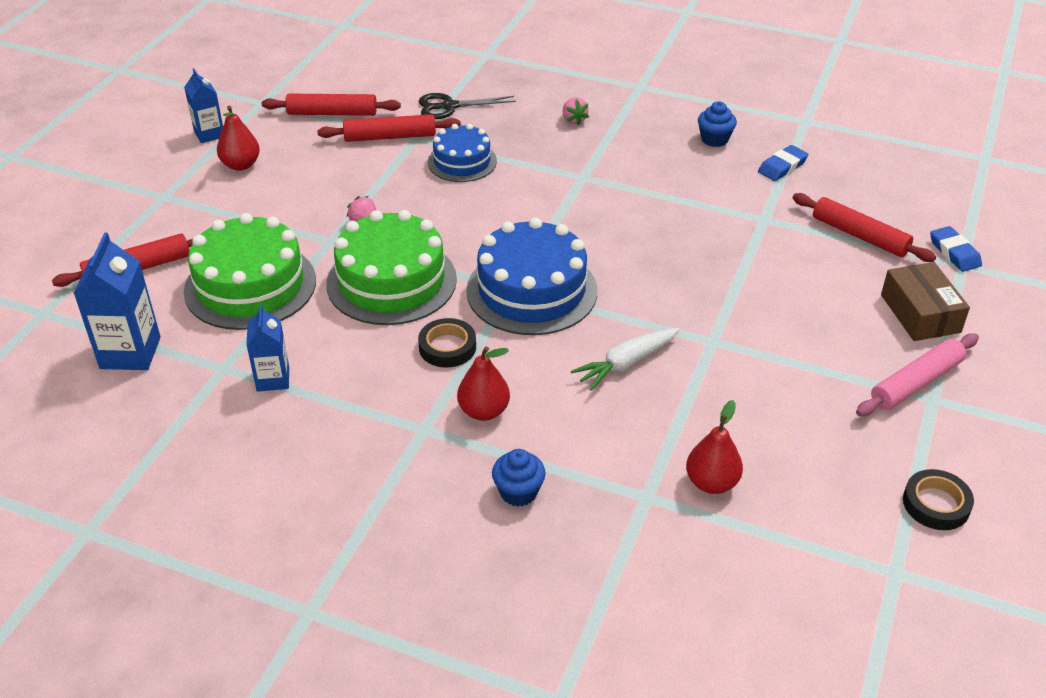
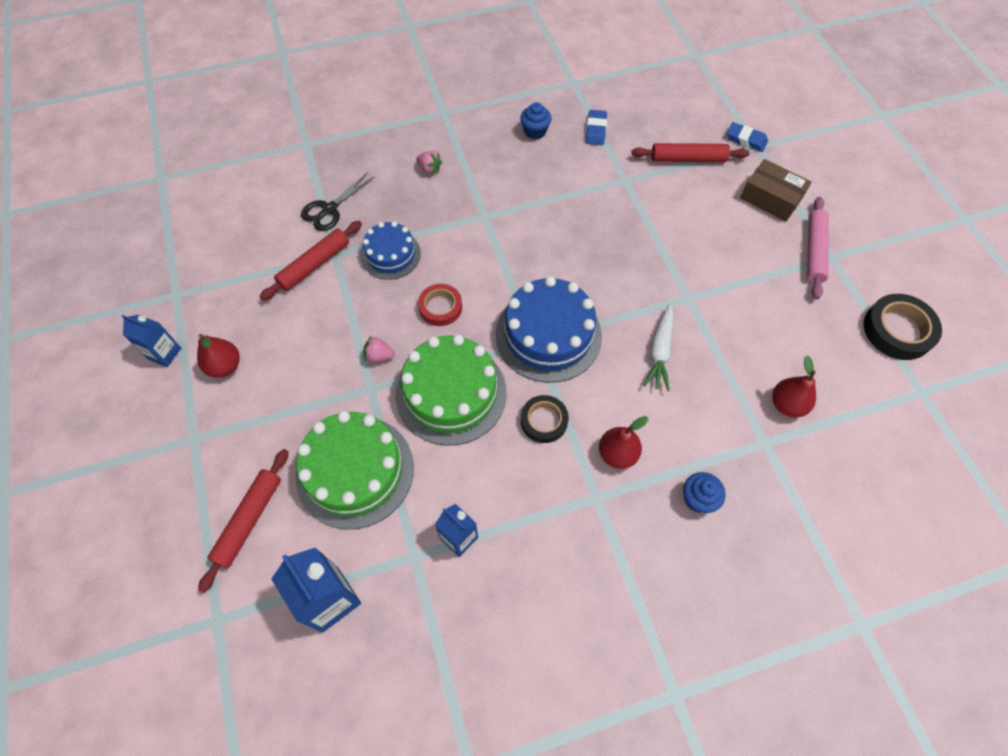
camera: 40 degrees left, 20 degrees up
red rolling pin [262,94,401,116] -> none
black tape [903,469,974,530] -> black tape [864,294,942,360], size x1.52
none -> red tape [418,284,462,326]

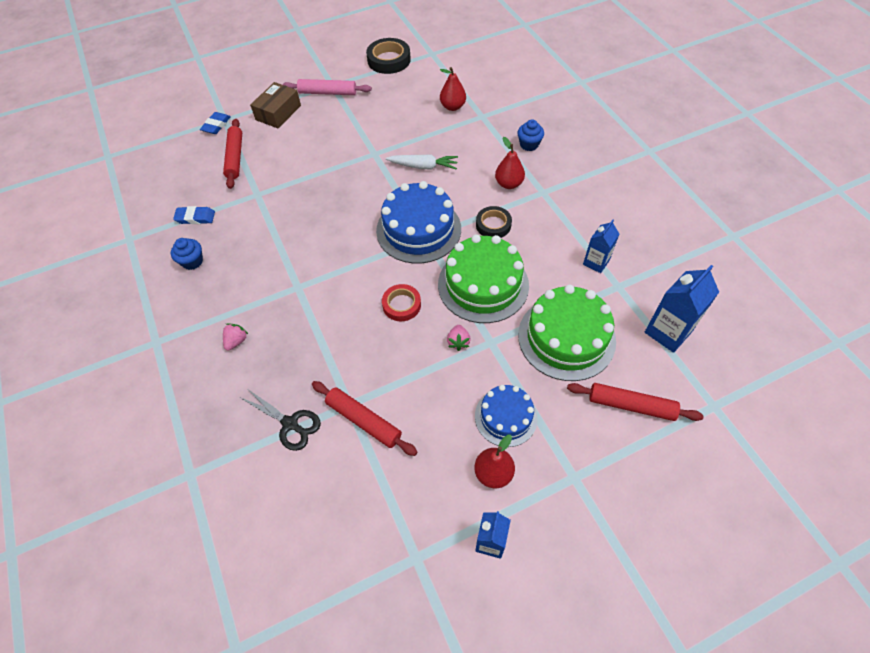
camera: 95 degrees left, 5 degrees down
blue cake [361,221,421,280] -> blue cake moved to [475,385,538,447]

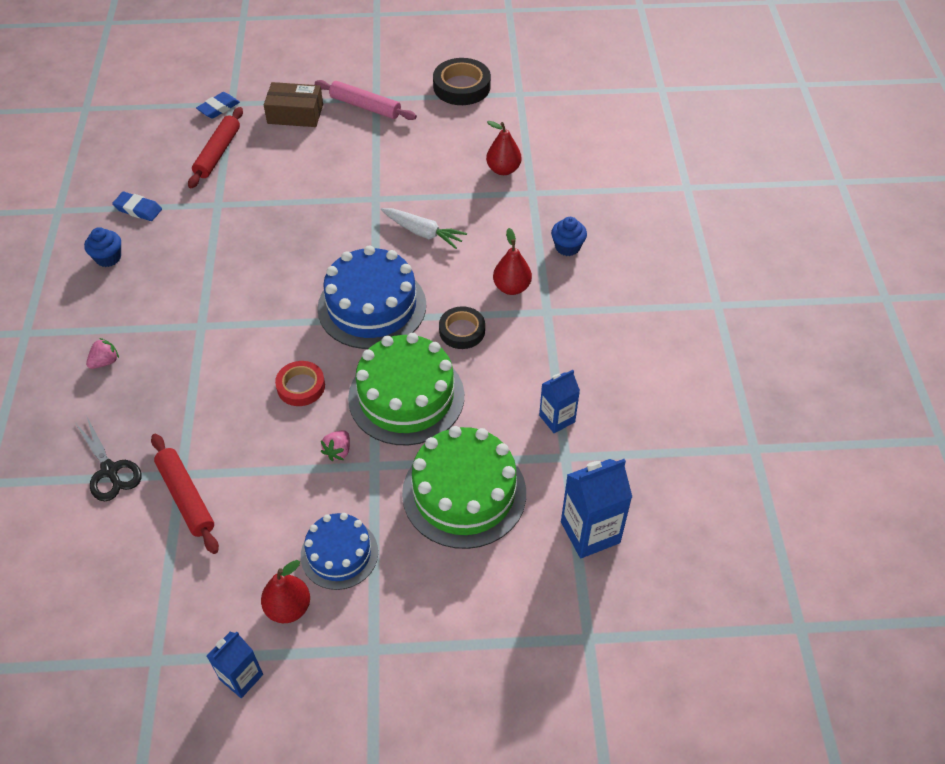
camera: 20 degrees right, 5 degrees down
brown box [250,82,301,128] -> brown box turned 45 degrees clockwise [264,82,323,127]
red rolling pin [567,383,704,421] -> none

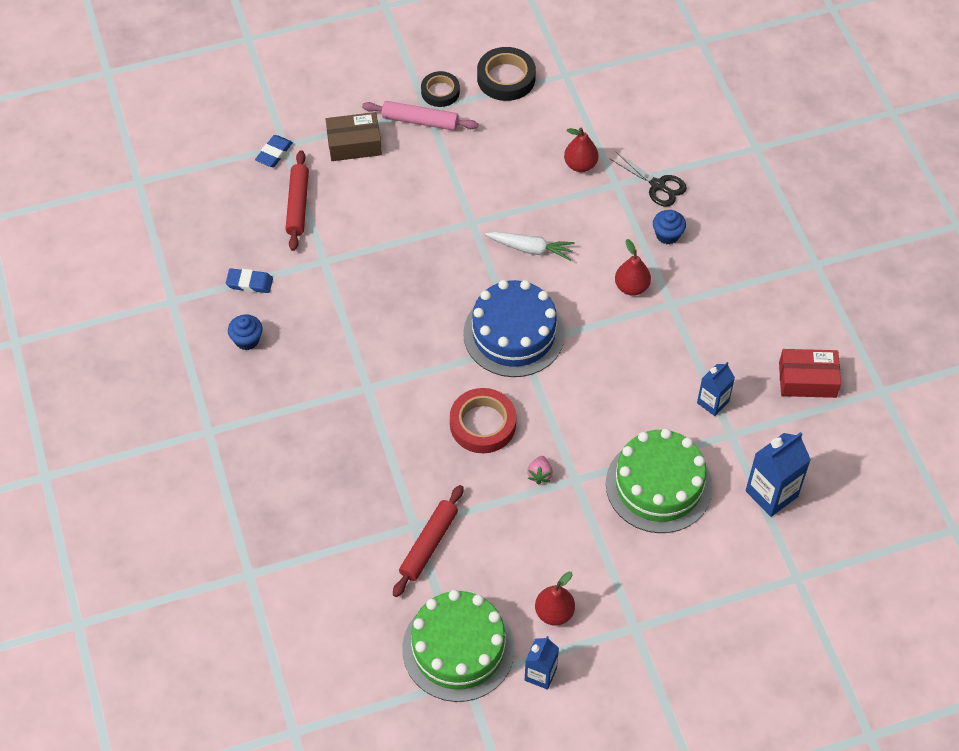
camera: 15 degrees left, 5 degrees up
black scissors [76,417,142,501] -> black scissors moved to [609,151,687,207]
pink strawberry [86,338,119,369] -> none
red rolling pin [151,434,219,554] -> red rolling pin turned 75 degrees clockwise [393,485,464,597]
red tape [275,361,325,406] -> red tape [450,388,516,453], size x1.52
blue cake [301,513,378,590] -> none
green cake [348,333,464,445] -> green cake moved to [402,590,515,702]
black tape [439,306,485,349] -> black tape moved to [421,71,460,107]
none -> red box [779,349,841,398]

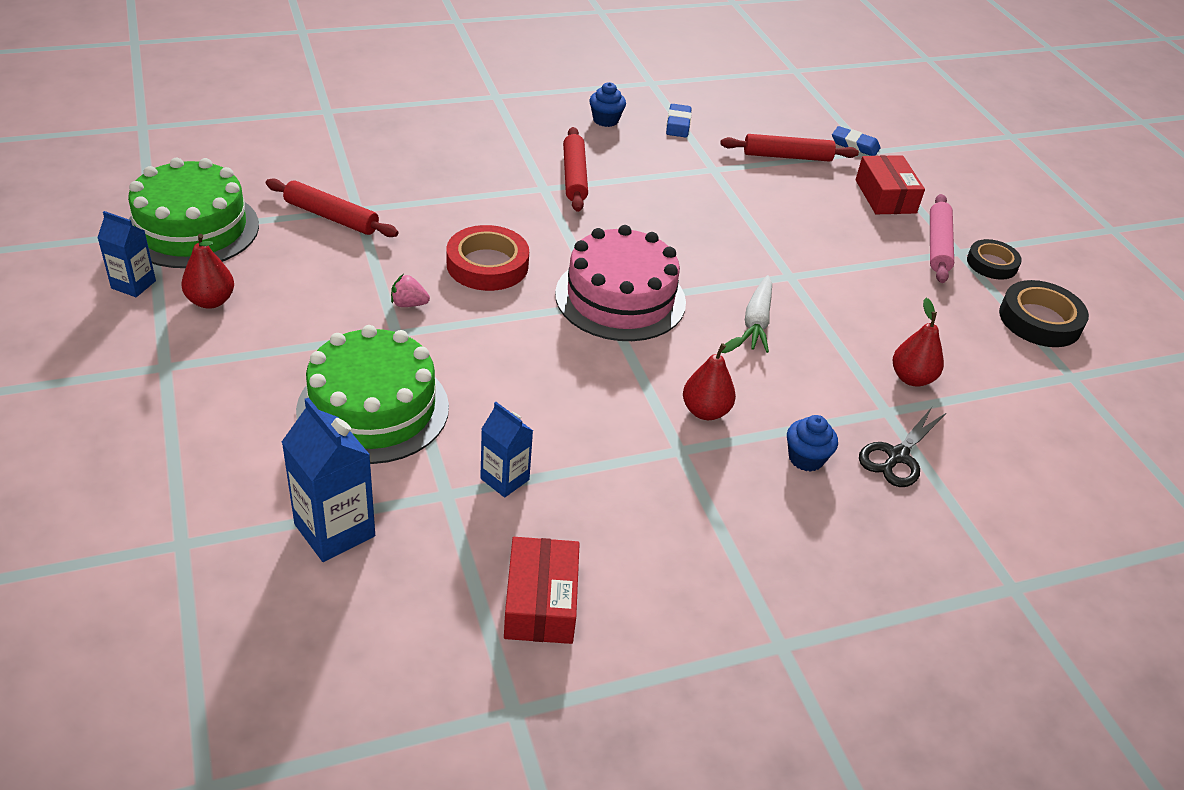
camera: 85 degrees right, 15 degrees down
brown box [326,112,382,161] -> red box [856,155,925,214]
blue cake [463,280,565,377] -> pink cake [555,225,686,341]
none -> red rolling pin [563,127,588,212]

